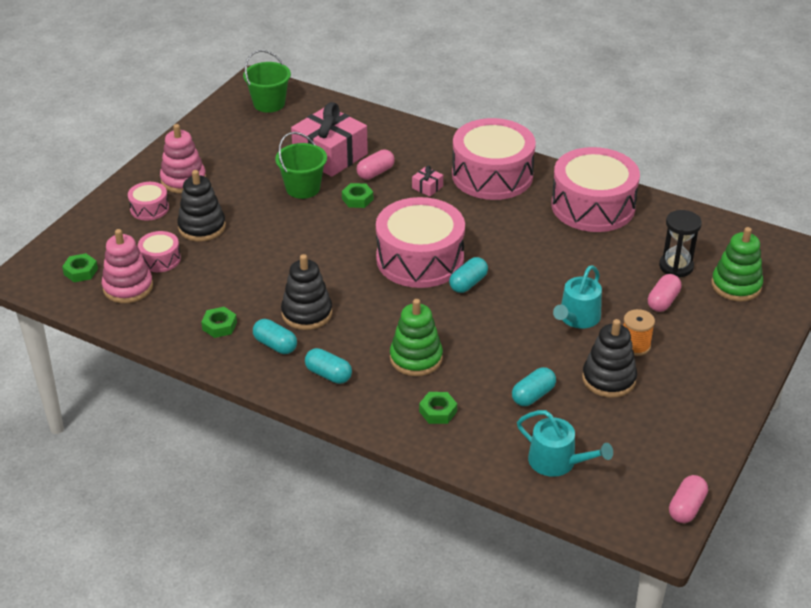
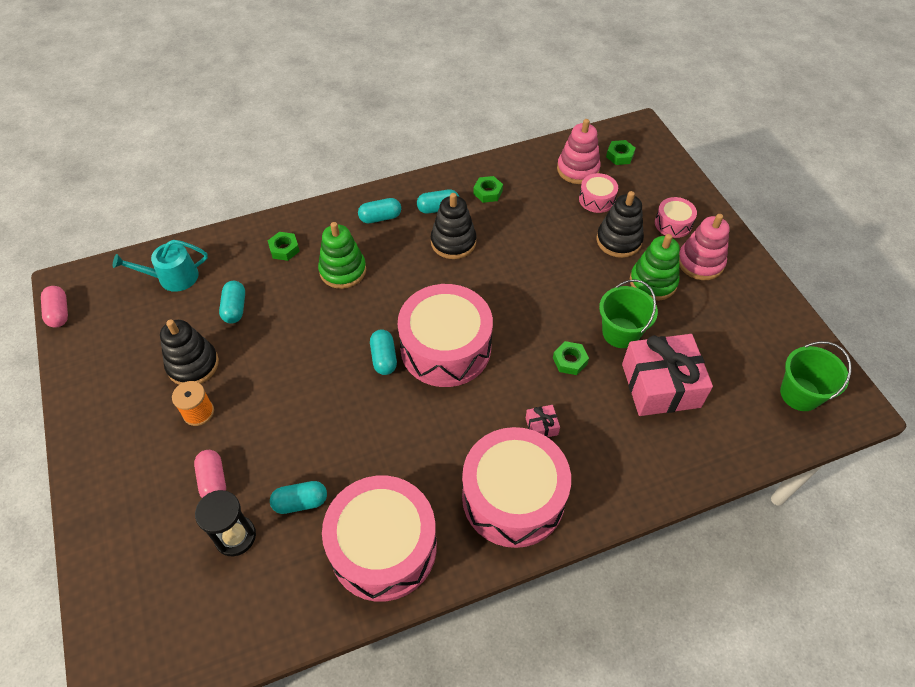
camera: 130 degrees right, 15 degrees up
pink capsule [357,150,395,180] -> none
turquoise watering can [553,265,602,328] -> none
green stacking toy [711,227,763,302] -> green stacking toy moved to [630,234,680,301]
none -> turquoise capsule [270,481,327,514]

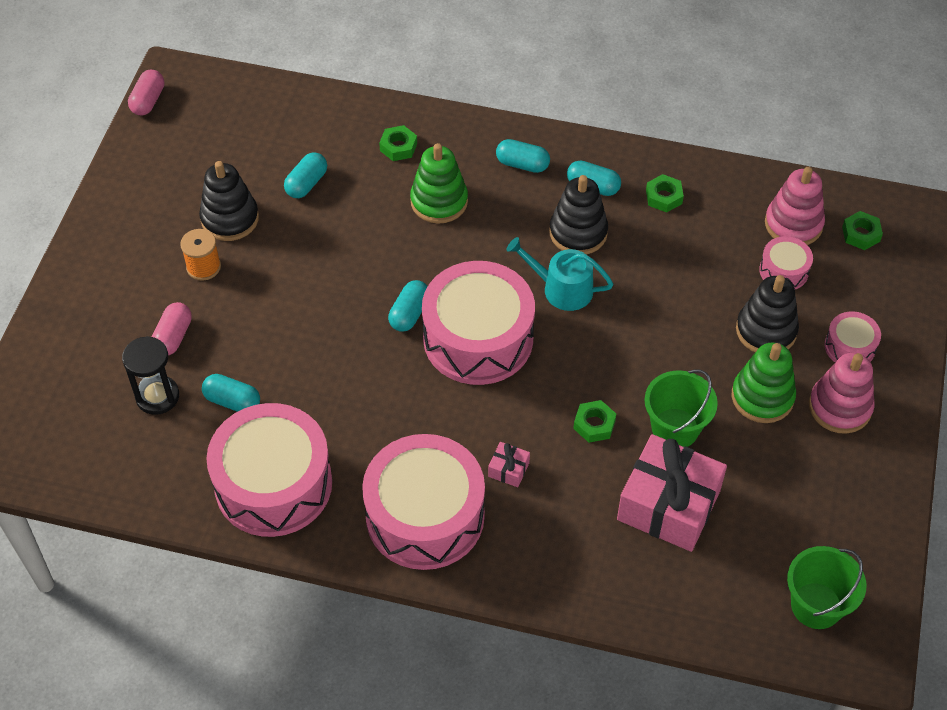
camera: 35 degrees right, 0 degrees up
turquoise watering can [113,240,208,292] -> turquoise watering can moved to [506,237,613,311]

